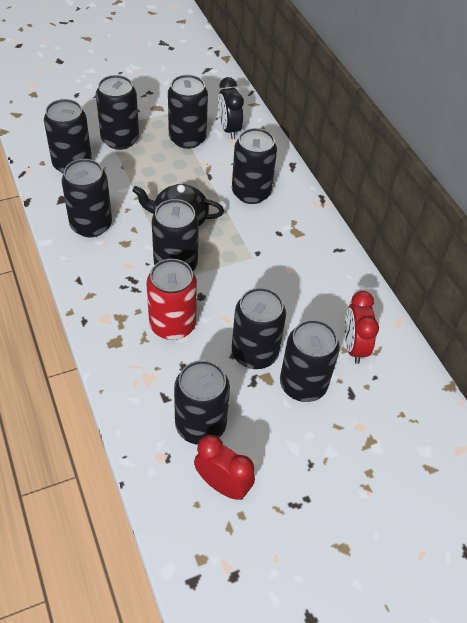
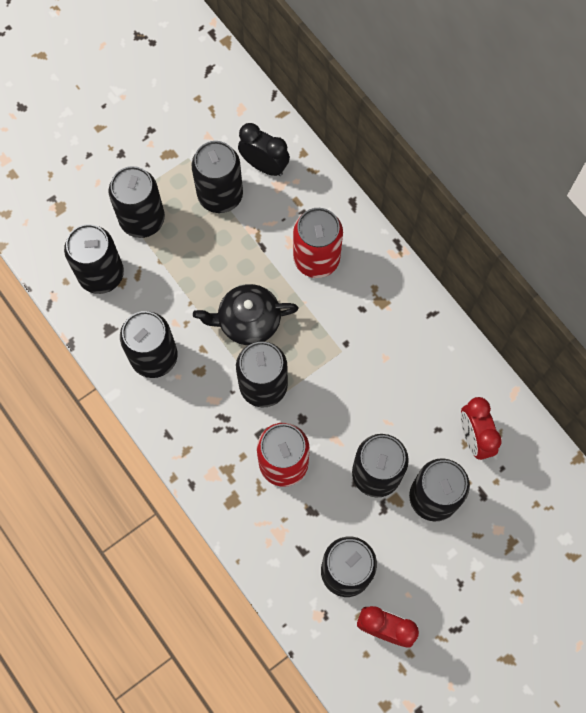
camera: 10 degrees left, 20 degrees up
black clock [218,77,244,139] -> black clock turned 150 degrees clockwise [238,123,290,176]
black can [232,128,277,204] -> red can [293,208,343,278]

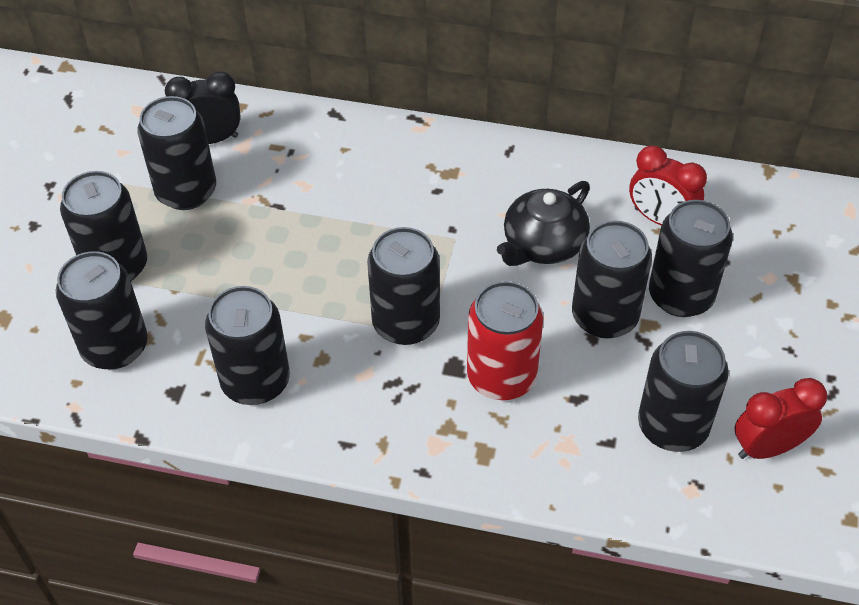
camera: 40 degrees left, 20 degrees down
black teapot [193,284,299,345] -> black teapot moved to [497,181,590,266]
red can [293,208,343,278] -> none

